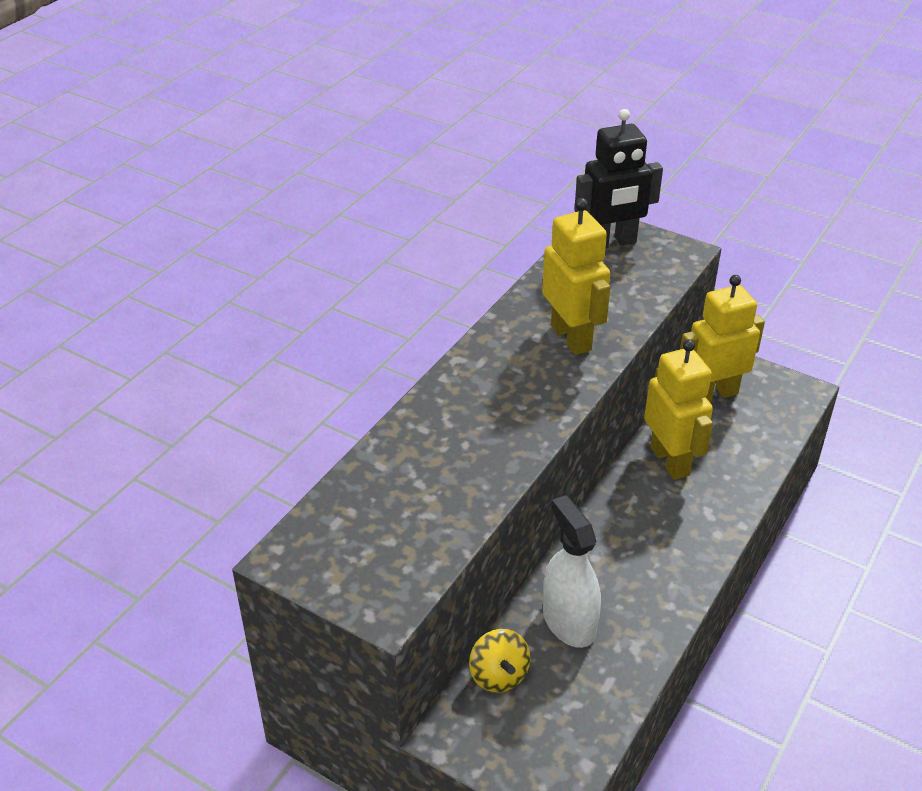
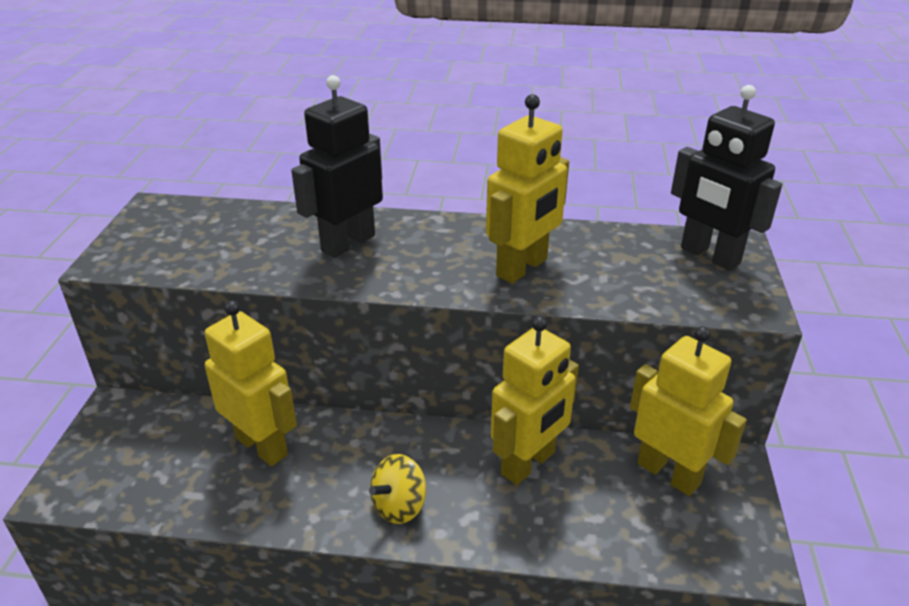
camera: 65 degrees right, 5 degrees down
yellow spinning top [469,629,530,692] -> yellow spinning top moved to [369,454,426,524]
white spray bottle [543,495,601,648] -> yellow robot [205,300,297,466]
none -> black robot [291,75,383,258]

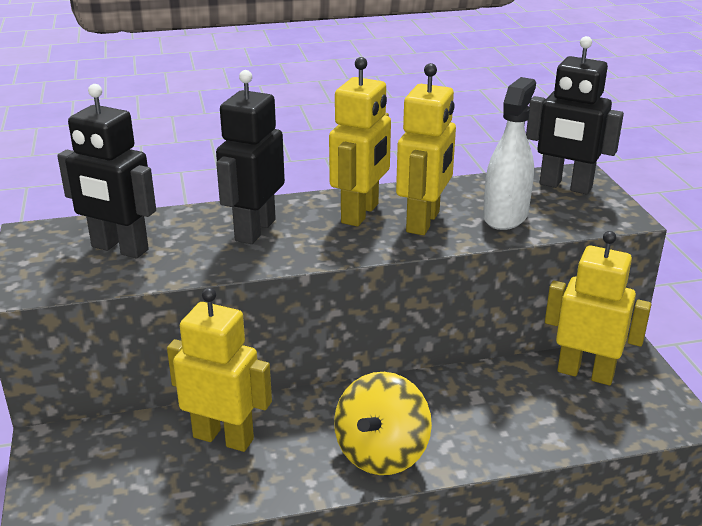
camera: 20 degrees left, 5 degrees down
yellow spinning top [369,454,426,524] -> yellow spinning top [334,372,432,475], size x1.59
yellow robot [491,316,579,485] -> yellow robot moved to [329,57,391,226]
none -> black robot [57,84,156,258]
none -> white spray bottle [483,77,536,230]

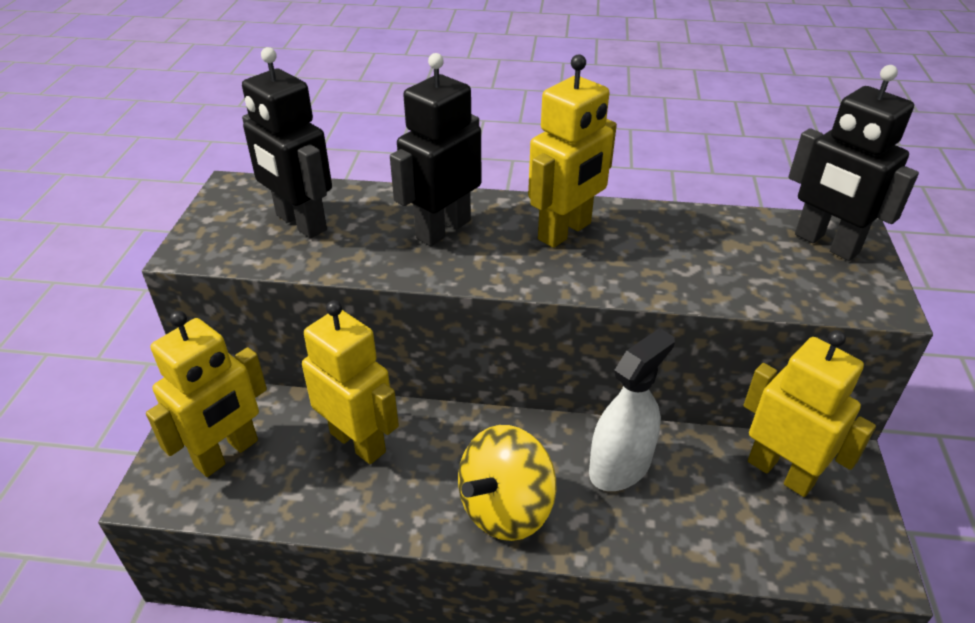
camera: 20 degrees right, 10 degrees up
yellow robot [396,63,456,235] -> yellow robot moved to [146,311,267,477]
white spray bottle [483,77,536,230] -> white spray bottle moved to [589,328,675,491]

